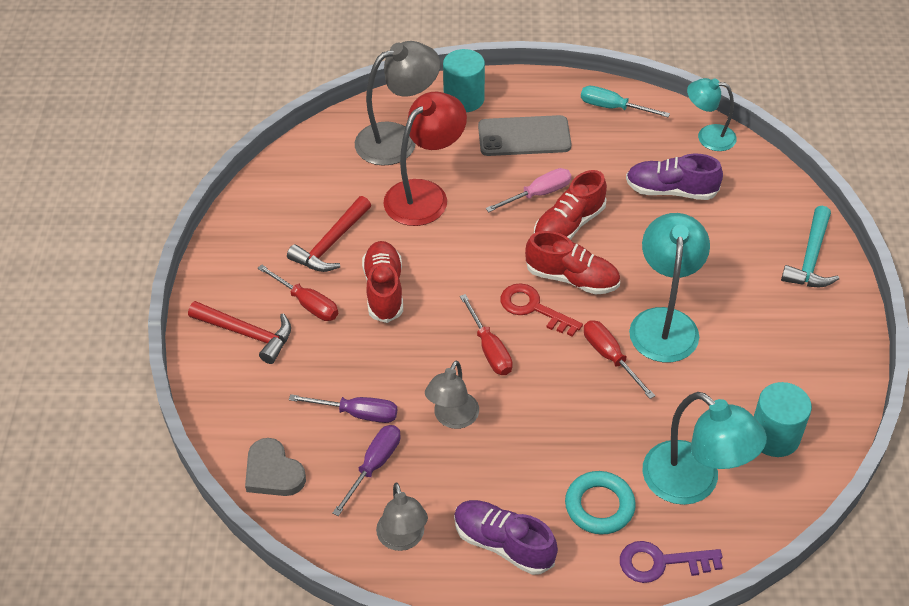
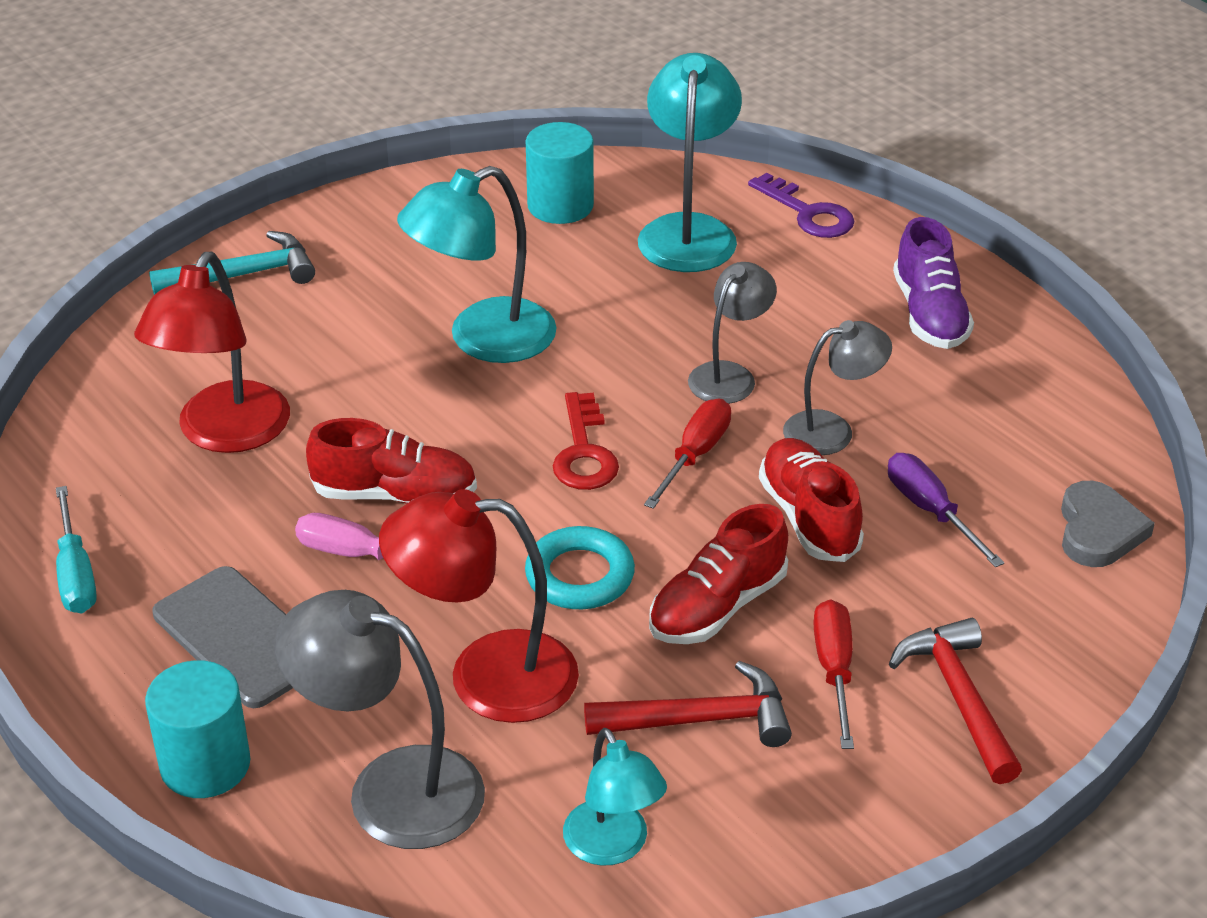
camera: 130 degrees left, 10 degrees down
purple screwdriver [332,425,401,516] -> none
grey lamp [376,483,428,551] -> grey lamp moved to [688,262,777,404]
red shoe [525,231,620,295] -> red shoe moved to [759,438,864,562]
turquoise ring [565,471,636,534] -> turquoise ring moved to [525,526,635,609]
red screwdriver [584,320,655,399] -> none
purple shoe [626,154,723,200] -> red lamp [134,252,290,453]
turquoise lamp [687,78,737,151] -> turquoise lamp moved to [563,728,667,866]

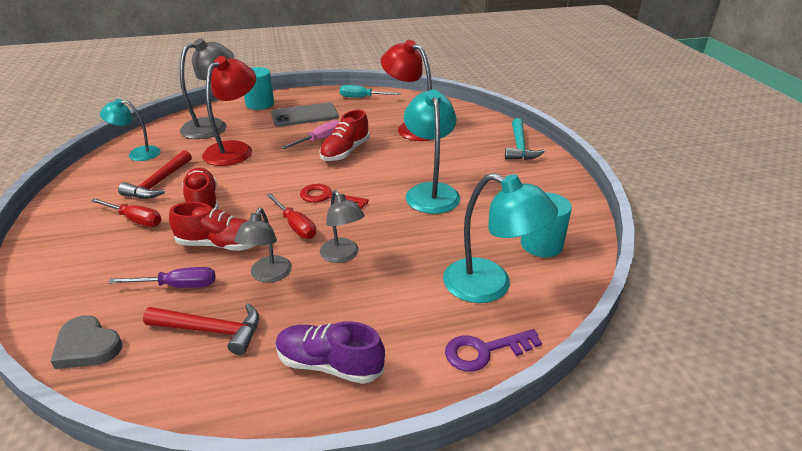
camera: 115 degrees right, 5 degrees down
turquoise ring [525,526,635,609] -> none
red hammer [889,618,1022,784] -> red hammer moved to [143,303,259,355]

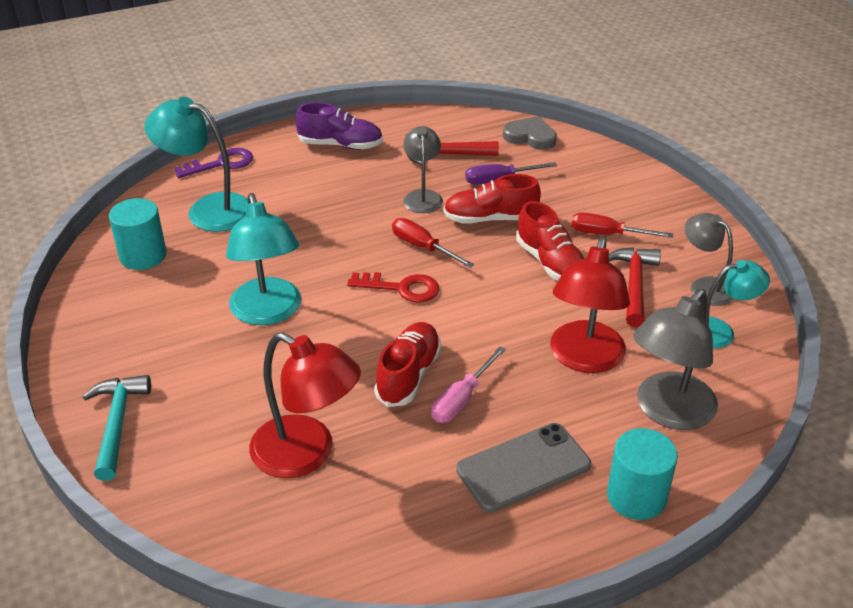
camera: 170 degrees right, 5 degrees up
grey lamp [320,190,365,263] -> grey lamp moved to [685,213,734,306]
turquoise screwdriver [340,85,401,98] -> none

